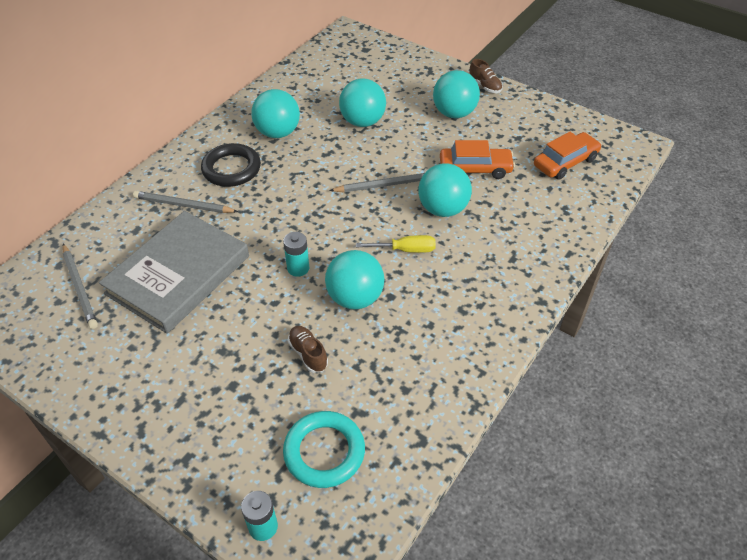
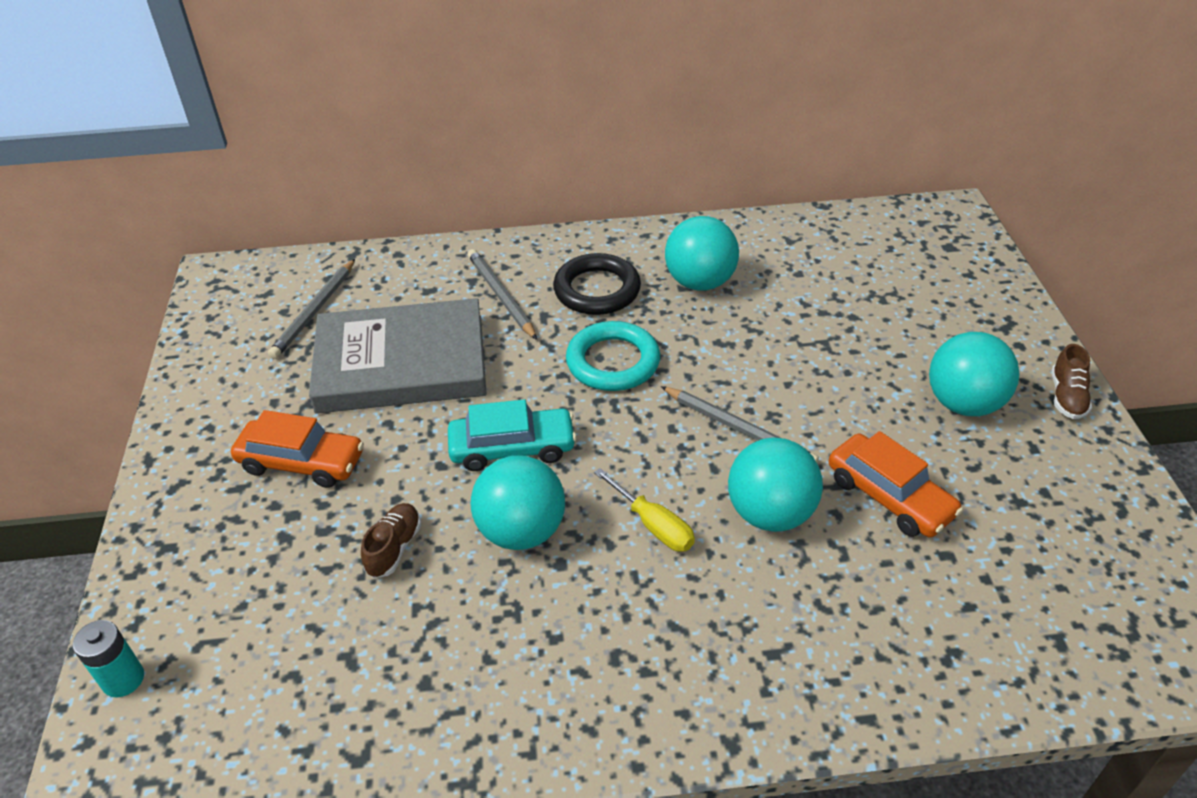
camera: 50 degrees right, 5 degrees down
turquoise battery [283,232,309,277] -> turquoise car [448,399,577,471]
turquoise ring [283,411,365,488] -> turquoise ring moved to [566,321,660,391]
turquoise ball [339,78,386,127] -> none
orange car [534,132,602,180] -> orange car moved to [231,410,364,488]

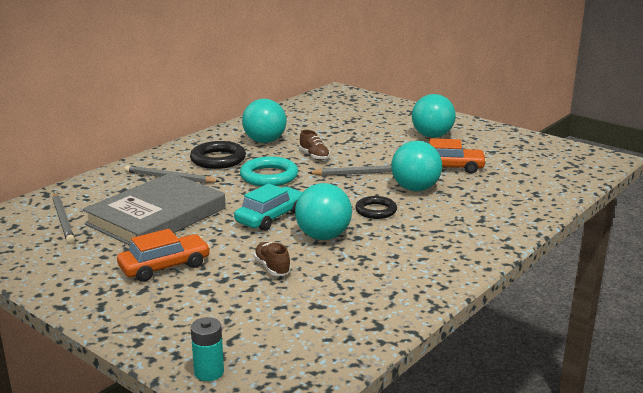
camera: 45 degrees left, 20 degrees down
yellow screwdriver [594,468,695,552] -> black ring [355,196,397,219]
brown shoe [1051,344,1092,419] -> brown shoe moved to [299,130,330,160]

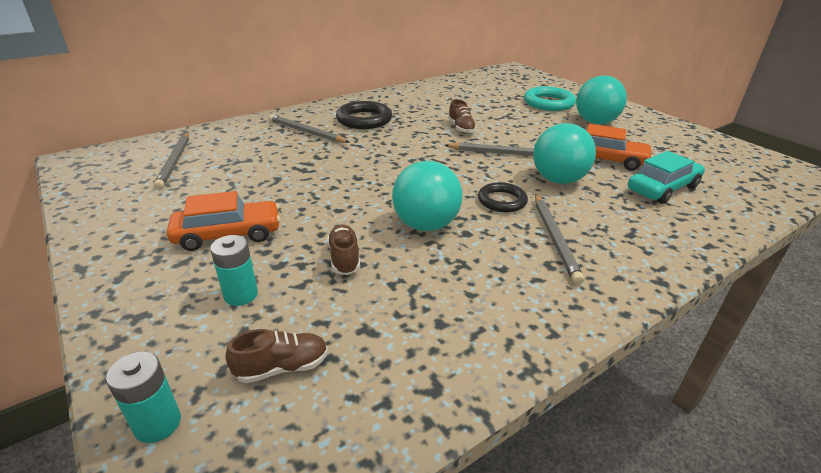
camera: 15 degrees right, 10 degrees up
grey book [83,173,226,246] -> none
turquoise car [234,183,302,231] -> turquoise car moved to [628,151,705,204]
turquoise ring [240,157,298,186] -> turquoise ring moved to [524,86,576,111]
turquoise ball [242,99,286,143] -> none
none -> turquoise battery [210,235,258,306]
none -> brown shoe [225,329,328,383]
none -> grey pencil [535,194,584,284]

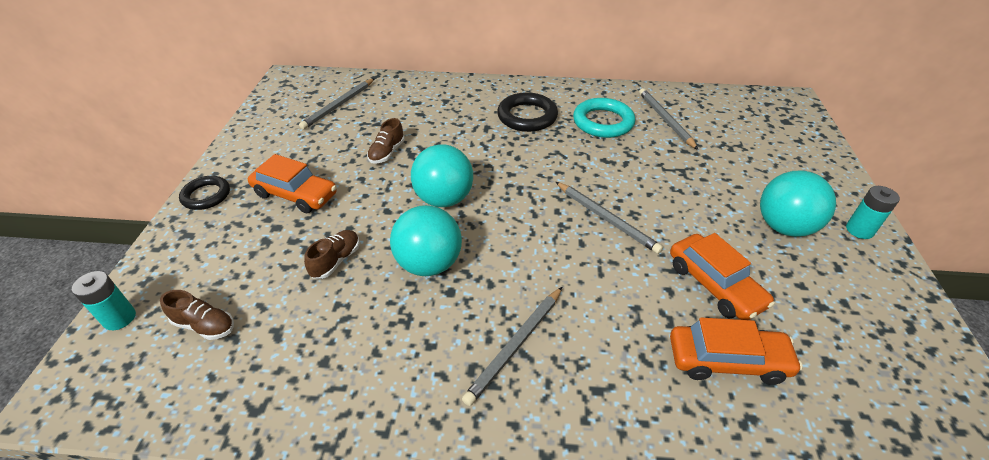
camera: 40 degrees right, 10 degrees up
turquoise battery [210,235,258,306] -> turquoise battery moved to [846,186,900,239]
grey pencil [269,114,350,143] -> grey pencil moved to [639,88,698,150]
brown shoe [448,99,477,134] -> brown shoe moved to [367,118,405,163]
black ring [478,182,528,212] -> black ring moved to [179,176,230,210]
turquoise ring [524,86,576,111] -> turquoise ring moved to [573,98,635,138]
turquoise ball [533,123,596,184] -> turquoise ball moved to [411,144,473,207]
turquoise car [628,151,705,204] -> orange car [670,317,803,385]

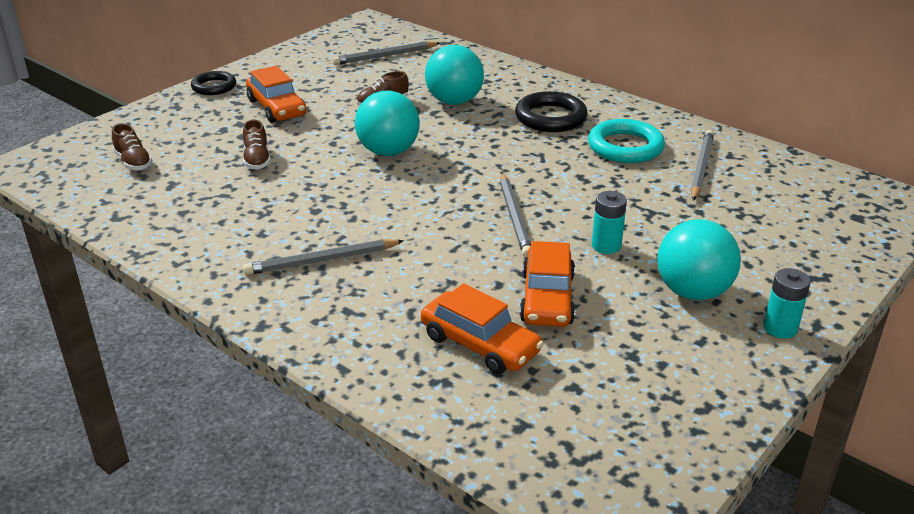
camera: 35 degrees right, 10 degrees down
turquoise battery [72,271,136,330] -> turquoise battery moved to [592,191,627,254]
brown shoe [304,230,360,279] -> brown shoe turned 105 degrees clockwise [243,120,271,169]
turquoise ball [390,205,462,276] -> turquoise ball moved to [425,45,484,105]

